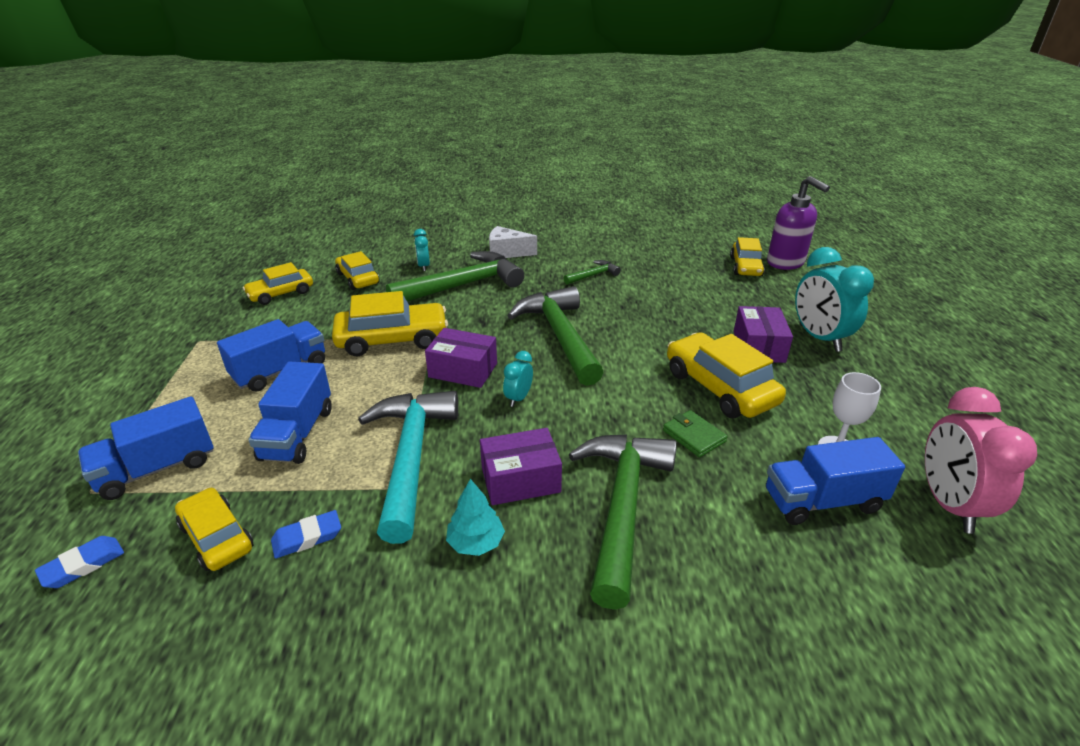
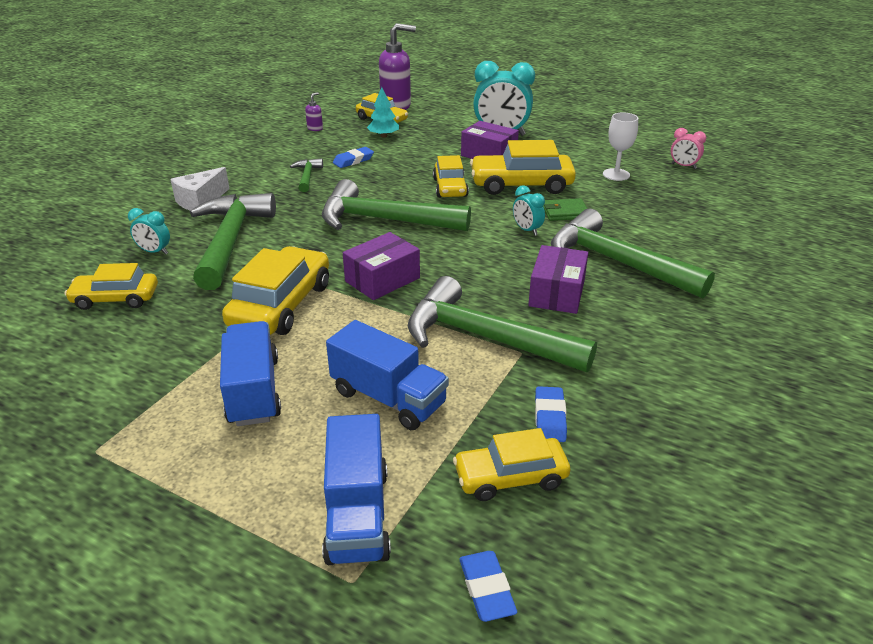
camera: 60 degrees left, 0 degrees up
yellow car [243,262,313,305] -> yellow car moved to [433,155,469,198]
turquoise hammer [358,391,458,544] -> green hammer [408,276,597,372]
turquoise tree [446,479,505,556] -> turquoise tree moved to [367,87,399,137]
turquoise clock [503,351,533,407] -> turquoise clock moved to [513,185,545,236]
blue truck [766,437,905,525] -> none
pink clock [925,387,1037,534] -> pink clock [671,128,706,169], size x0.49
none -> purple soap dispenser [305,92,323,131]
none -> blue eraser [333,147,374,168]

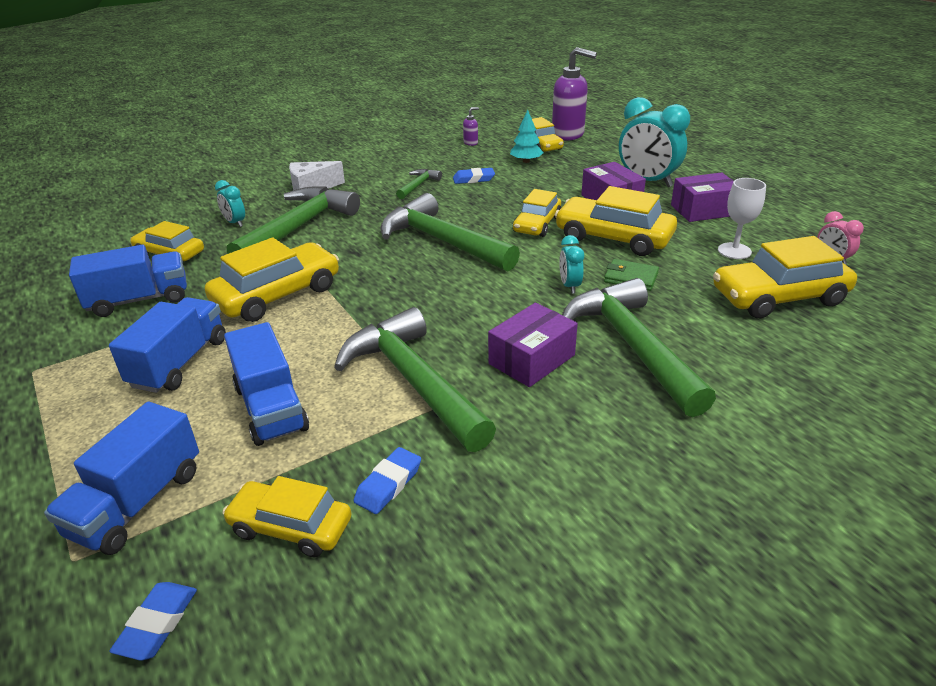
camera: 30 degrees right, 0 degrees up
purple box [343,232,420,300] -> purple box moved to [671,172,734,222]
none -> blue truck [69,245,187,317]
none -> yellow car [713,236,857,318]

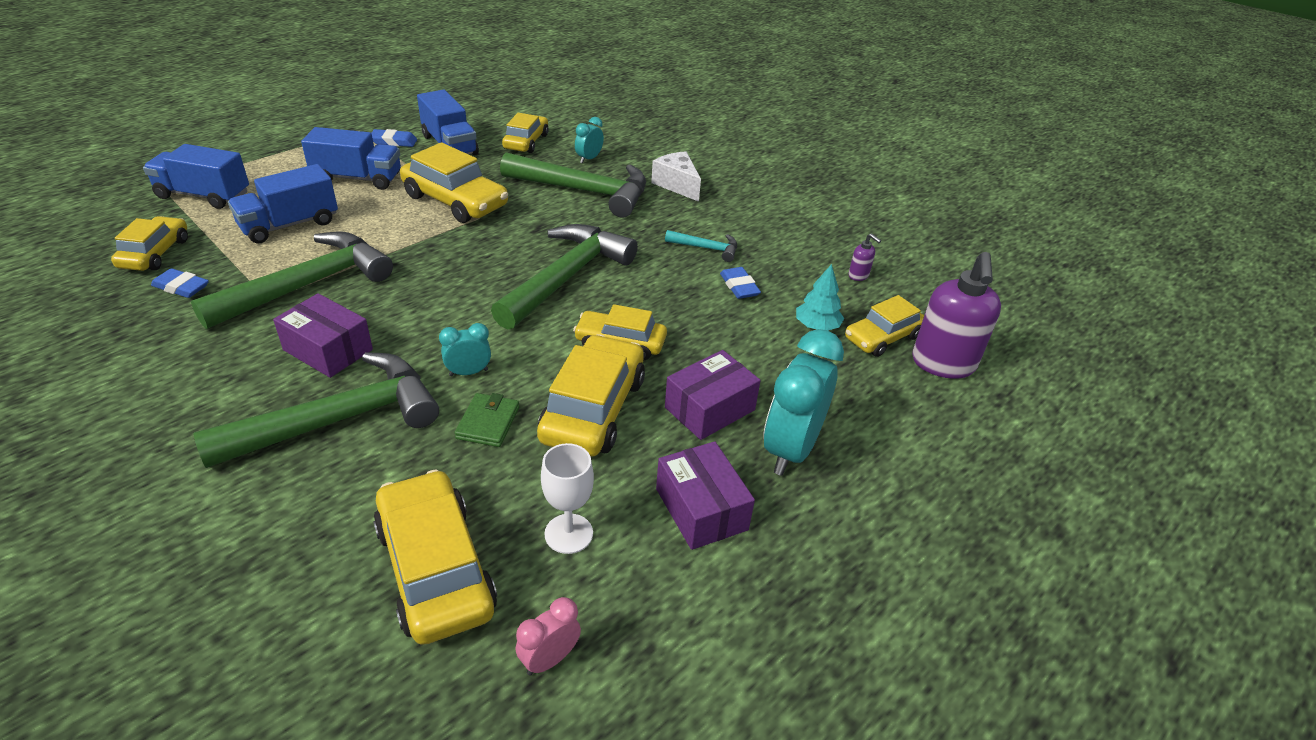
camera: 75 degrees right, 5 degrees up
blue eraser [109,582,197,661] -> blue eraser moved to [371,129,417,147]
green hammer [396,169,442,199] -> turquoise hammer [665,230,737,262]

